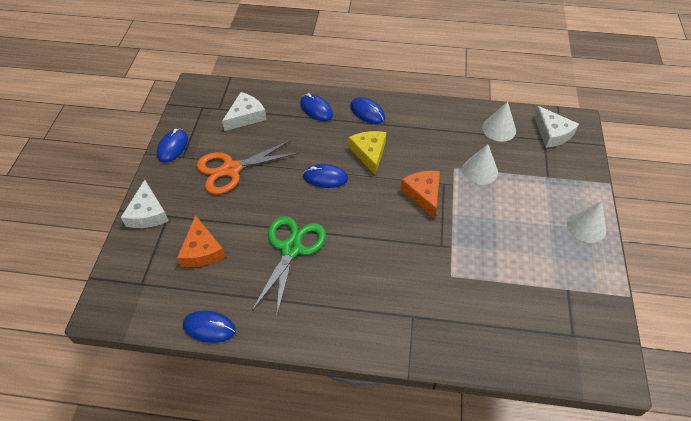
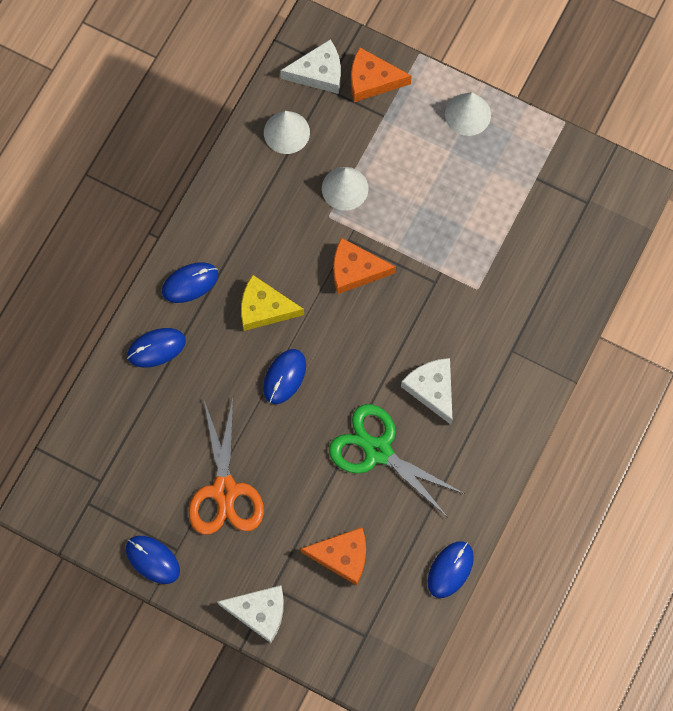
camera: 70 degrees left, 20 degrees up
white cheese [222,92,267,131] -> white cheese moved to [401,358,453,425]
none -> orange cheese [351,47,412,102]

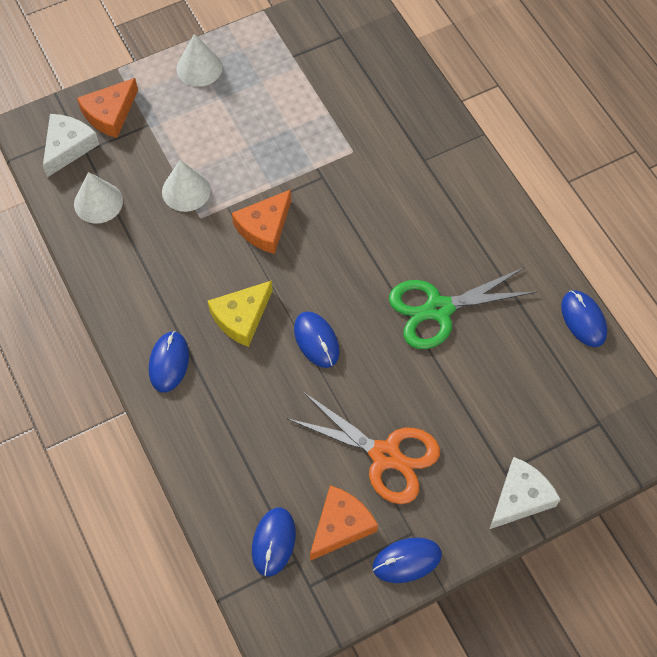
camera: 55 degrees left, 10 degrees down
blue mouse [127,328,186,368] -> blue mouse moved to [252,508,296,577]
orange cheese [300,527,366,586] -> orange cheese moved to [310,485,378,561]
white cheese [401,358,453,425] -> none

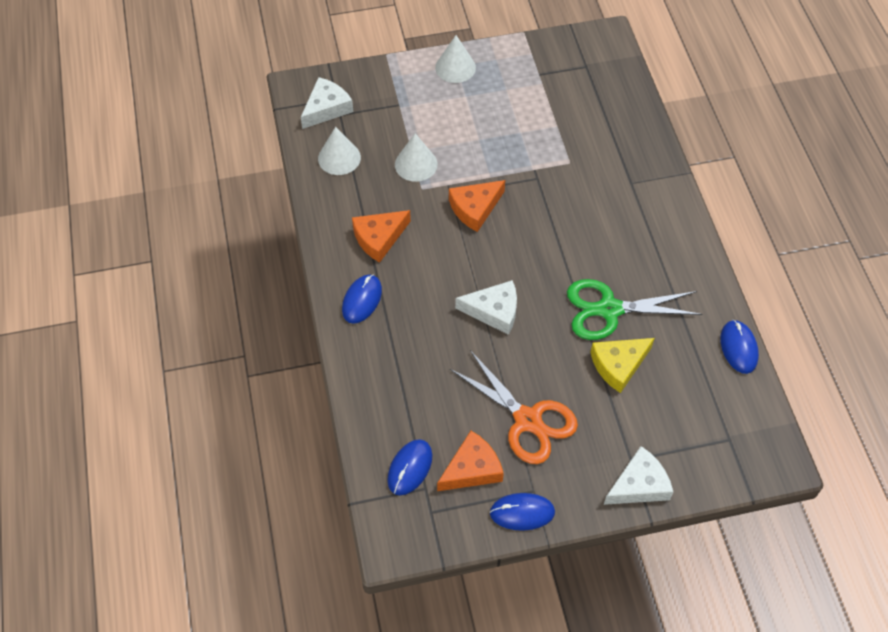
camera: 15 degrees right, 5 degrees down
orange cheese [77,78,138,138] -> orange cheese moved to [352,210,411,263]
yellow cheese [208,280,273,347] -> yellow cheese moved to [590,338,655,393]
blue mouse [294,311,340,368] -> white cheese [455,280,517,335]

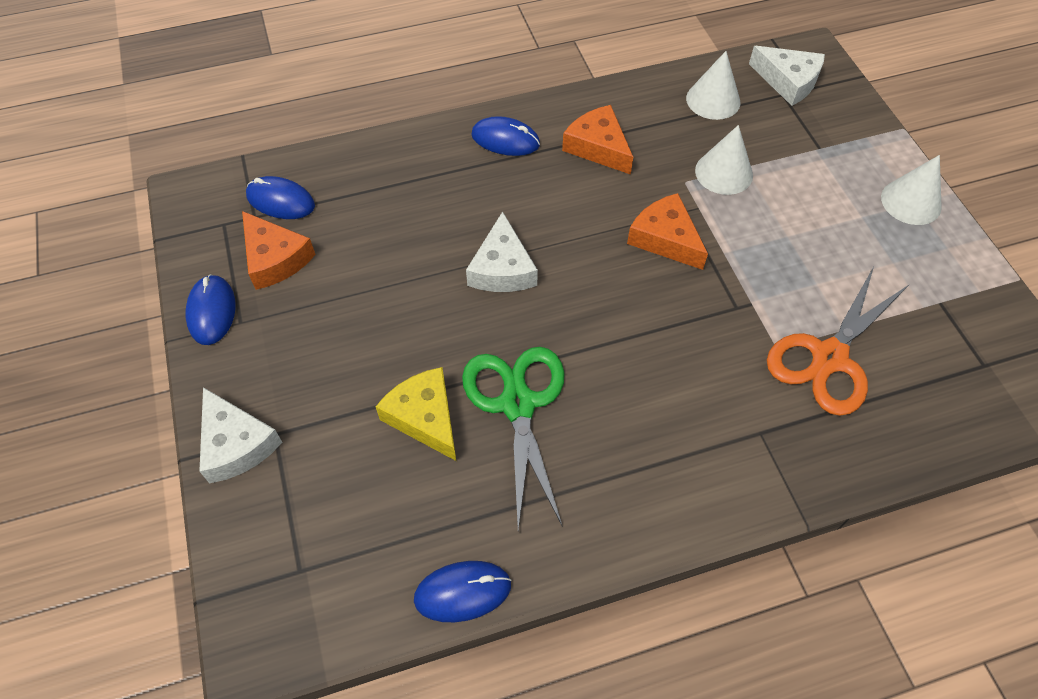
camera: 85 degrees right, 0 degrees up
orange scissors [450,350,578,464] -> orange scissors moved to [767,267,909,416]

